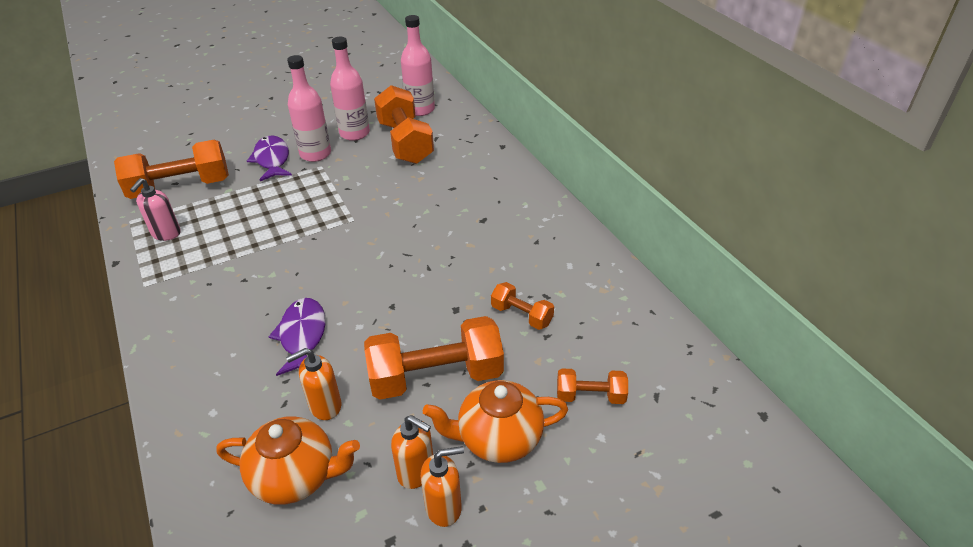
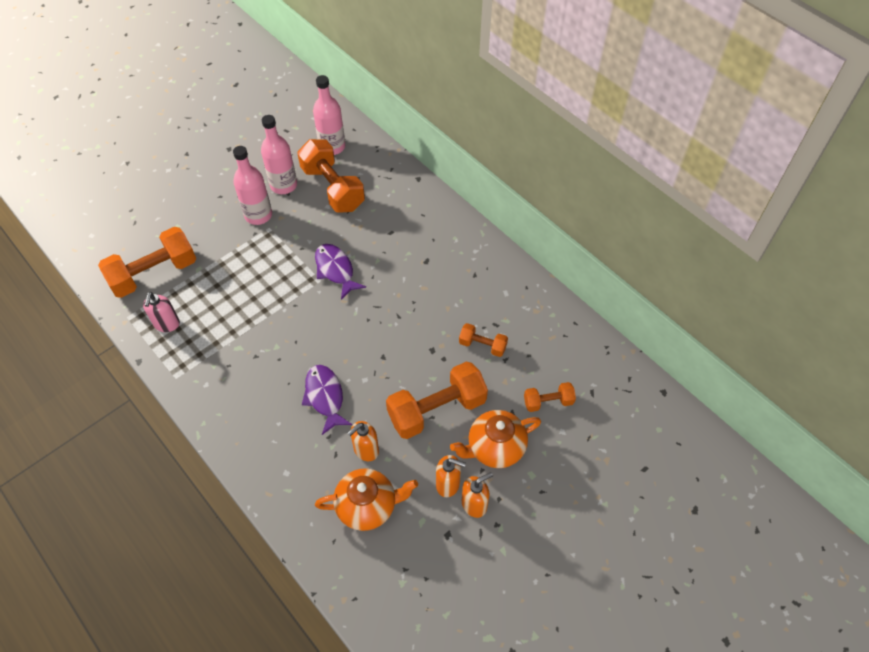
camera: 15 degrees left, 15 degrees up
purple fish [247,136,292,181] -> purple fish moved to [315,244,366,300]

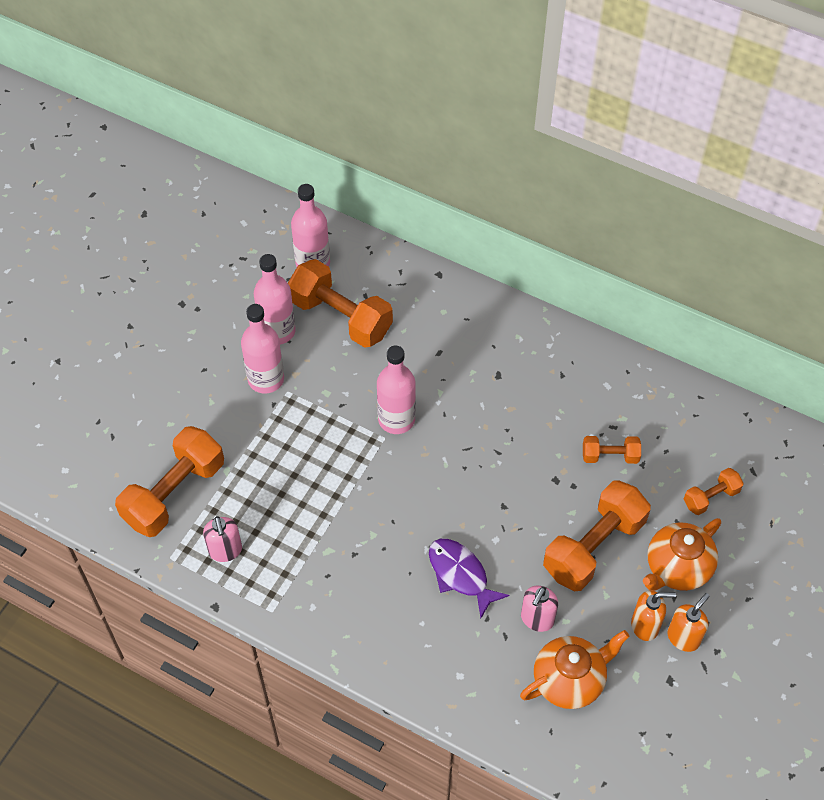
camera: 20 degrees left, 0 degrees up
purple fish [315,244,366,300] -> pink bottle [377,345,416,434]
orange soap dispenser [348,421,379,461] -> pink soap dispenser [521,586,558,632]

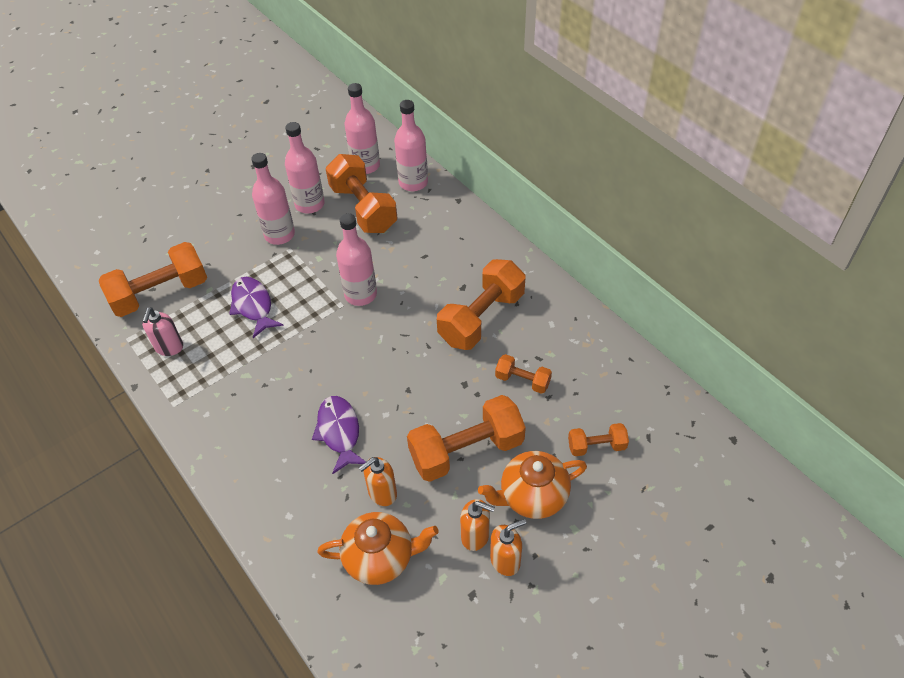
camera: 25 degrees right, 5 degrees down
pink soap dispenser [521,586,558,632] -> orange soap dispenser [359,457,397,506]
none -> purple fish [229,277,284,338]
none -> pink bottle [394,100,428,191]
none -> orange dumbbell [437,259,526,350]

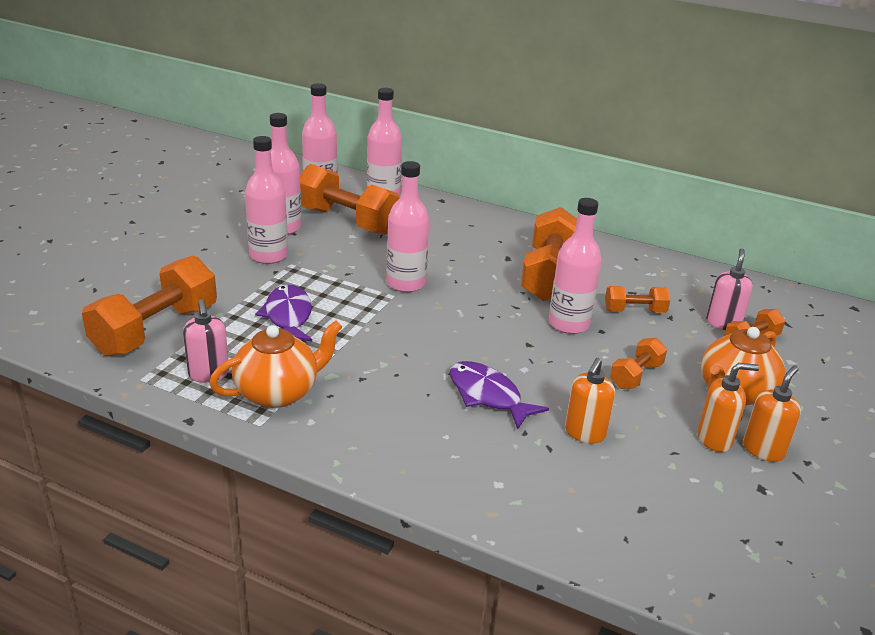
camera: 30 degrees left, 20 degrees down
purple fish [229,277,284,338] -> purple fish turned 45 degrees clockwise [255,285,312,342]
orange teapot [318,512,439,585] -> orange teapot moved to [209,320,343,408]
orange dumbbell [407,395,526,482] -> orange dumbbell [610,338,667,389], size x0.51
none -> pink bottle [549,198,602,334]
none -> pink soap dispenser [706,249,753,330]

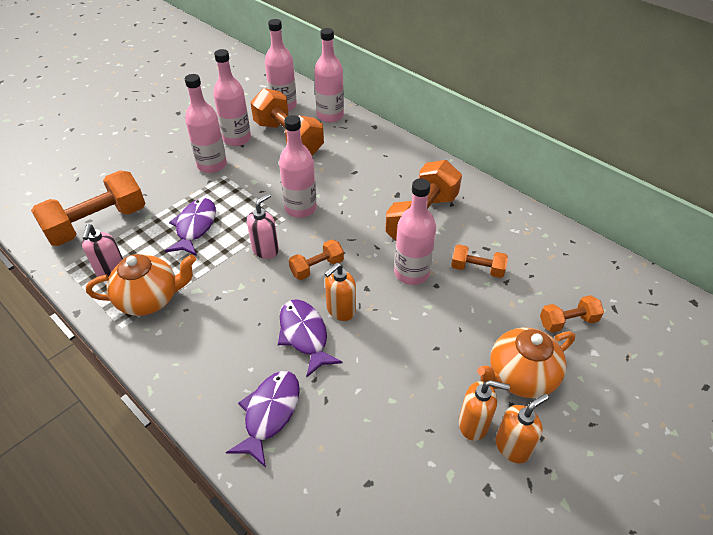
camera: 20 degrees right, 15 degrees up
orange soap dispenser [565,358,615,444] -> orange soap dispenser moved to [325,263,356,321]
orange dumbbell [610,338,667,389] -> orange dumbbell moved to [289,240,344,280]
pink soap dispenser [706,249,753,330] -> pink soap dispenser moved to [247,193,279,259]
none -> purple fish [226,371,300,468]

